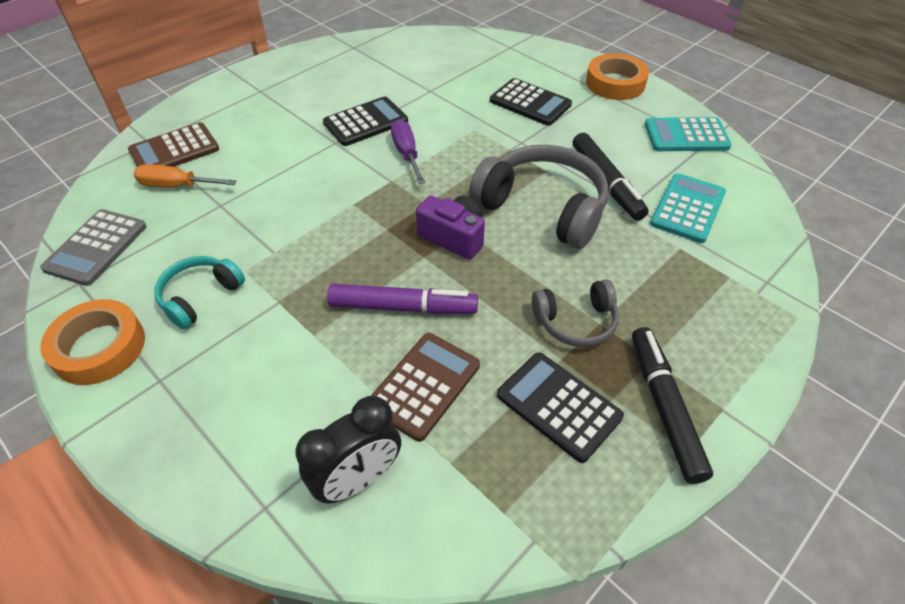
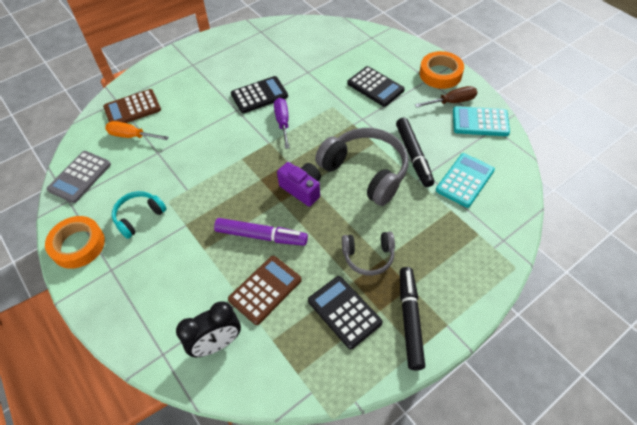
camera: 10 degrees right, 5 degrees up
none -> brown screwdriver [415,86,477,108]

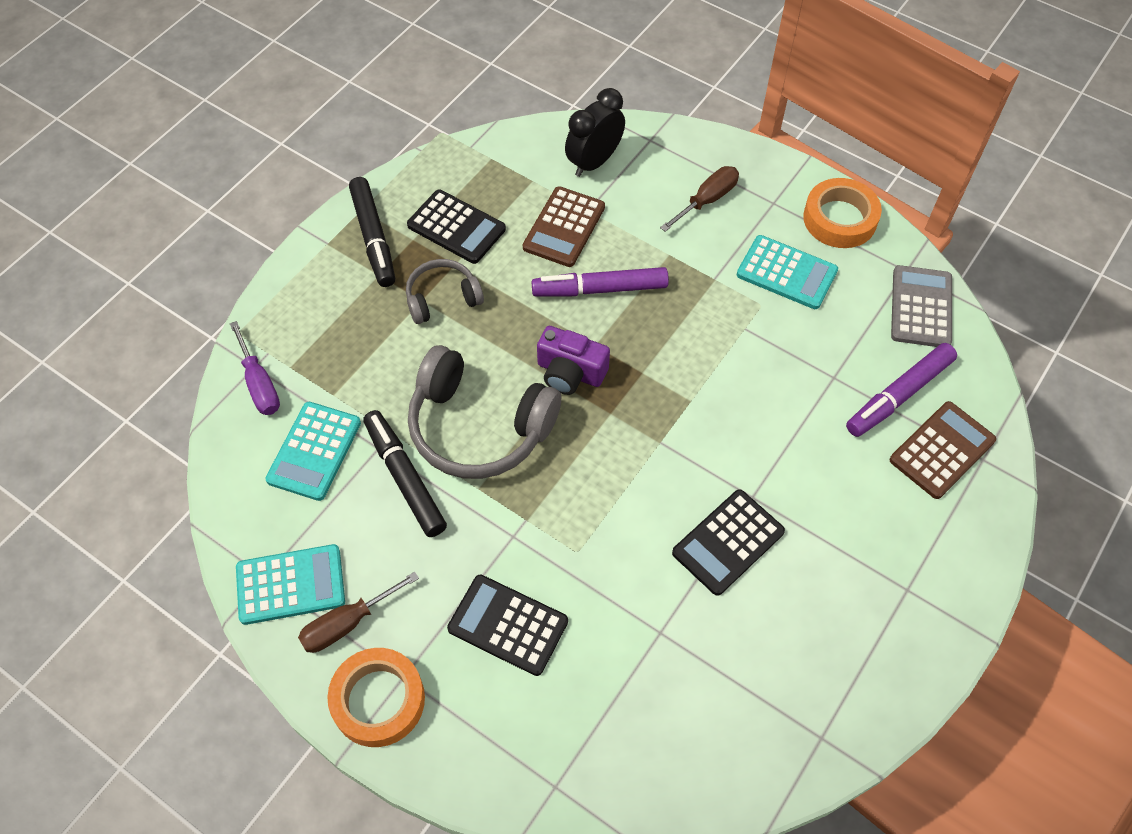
camera: 160 degrees right, 5 degrees up
orange screwdriver [105,121,169,140] -> purple marker [846,343,957,437]
turquoise headphones [112,191,167,239] -> turquoise calculator [737,235,838,309]
purple screwdriver [274,98,290,149] -> purple screwdriver moved to [230,321,280,415]
none -> brown screwdriver [660,166,739,232]

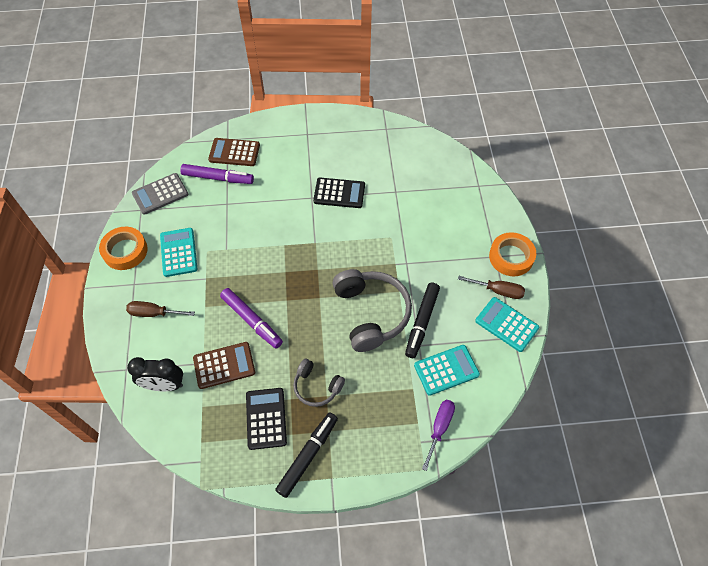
camera: 130 degrees left, 0 degrees up
black calculator [447,575,568,676] -> none
purple camera [537,326,610,395] -> none

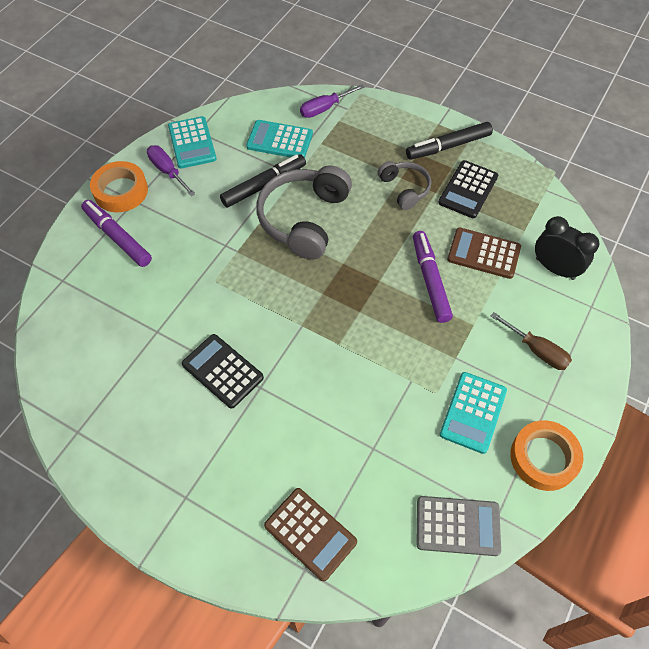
camera: 145 degrees left, 0 degrees up
purple marker [180,164,254,184] -> purple marker moved to [81,200,152,267]
brown screwdriver [458,276,525,299] -> purple screwdriver [147,145,196,196]

